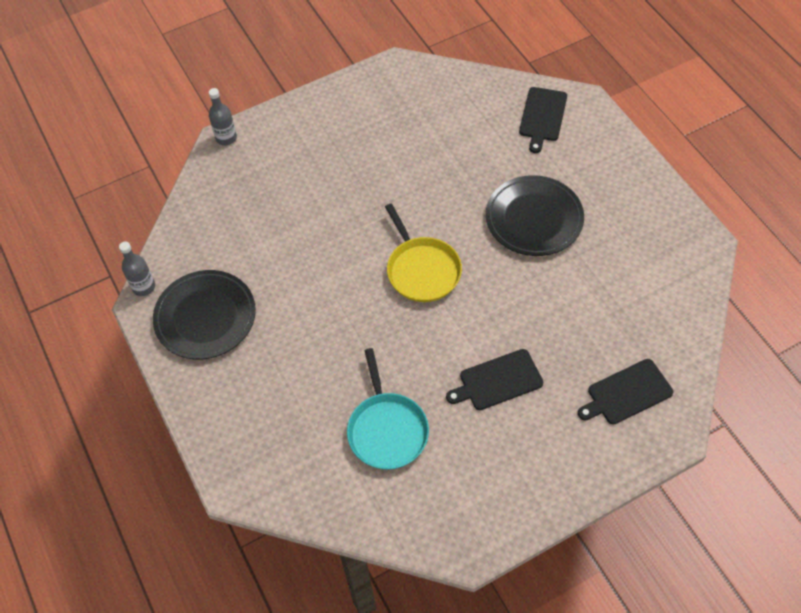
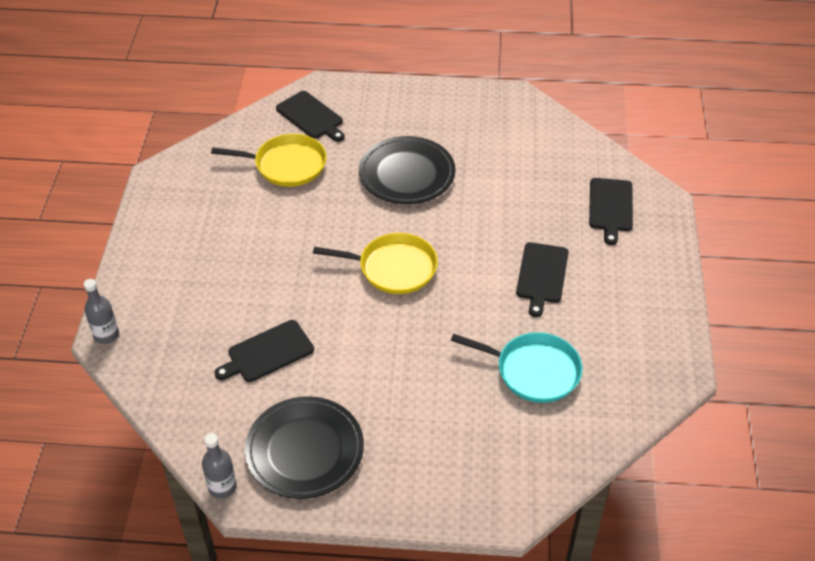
camera: 60 degrees left, 10 degrees down
none -> yellow pan [211,134,327,187]
none -> black cutting board [214,320,314,382]

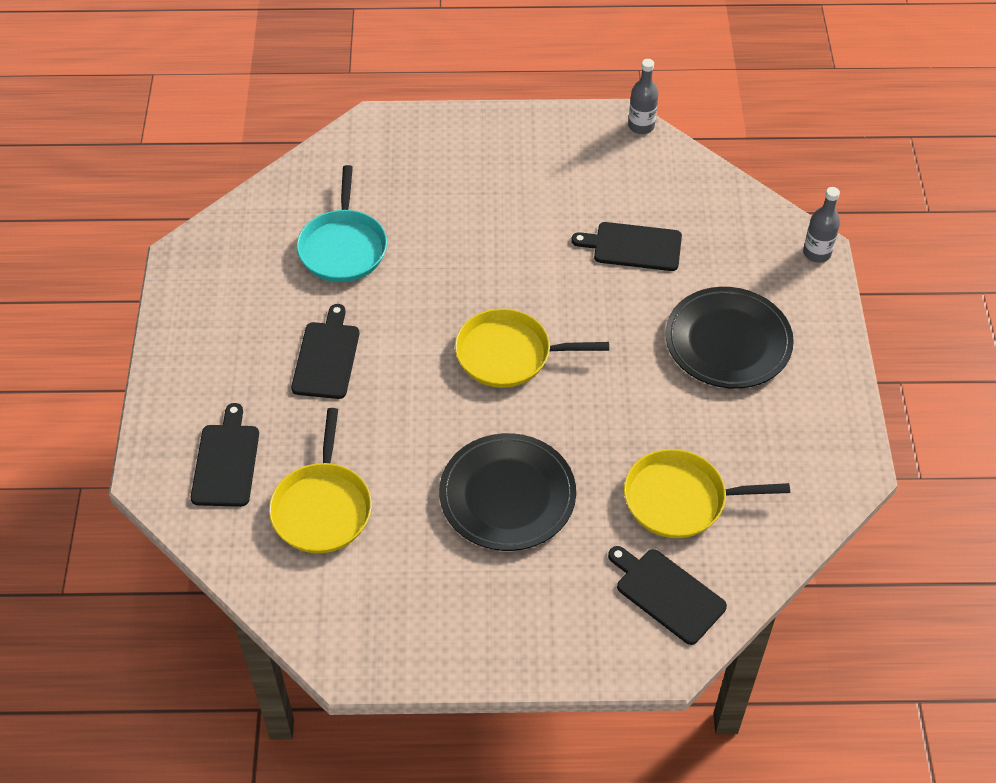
camera: 175 degrees right, 5 degrees up
black cutting board [214,320,314,382] -> black cutting board turned 135 degrees counterclockwise [571,222,682,271]
black plate [245,396,364,499] -> black plate moved to [665,287,794,389]
turquoise pan [451,332,582,403] -> turquoise pan turned 105 degrees counterclockwise [297,165,387,282]
none -> yellow pan [269,408,372,553]

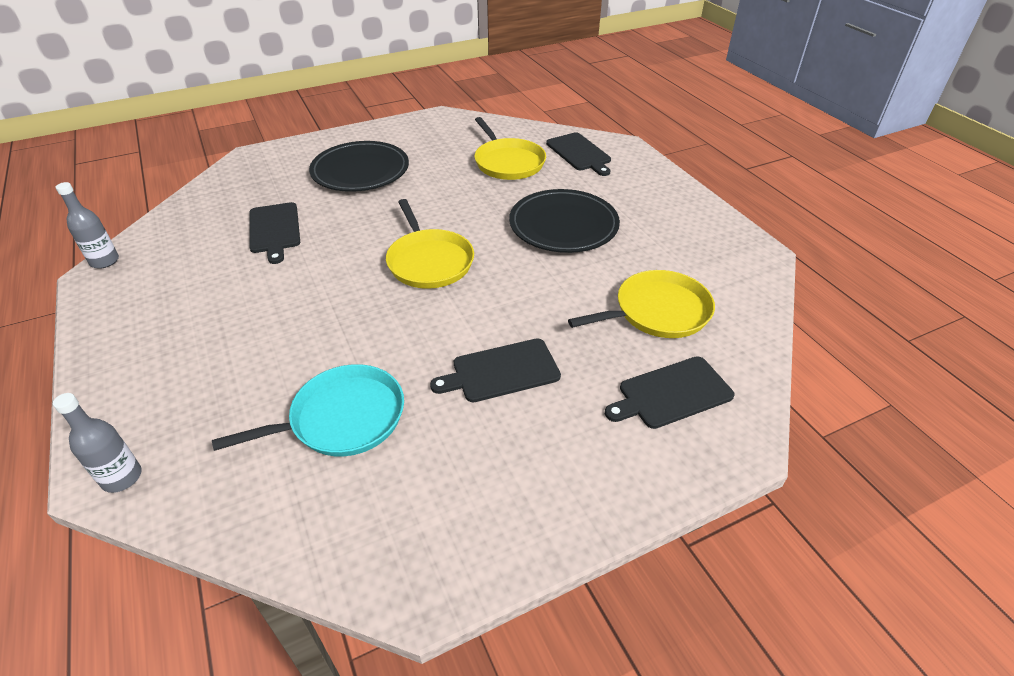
camera: 115 degrees left, 10 degrees down
black cutting board [608,546,727,645] -> black cutting board turned 45 degrees counterclockwise [546,132,611,176]
grey bottle [803,187,840,263] -> grey bottle moved to [53,393,142,493]

